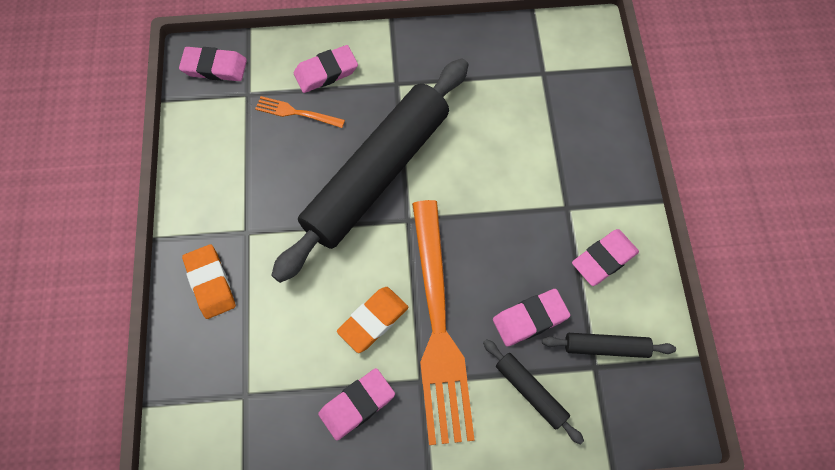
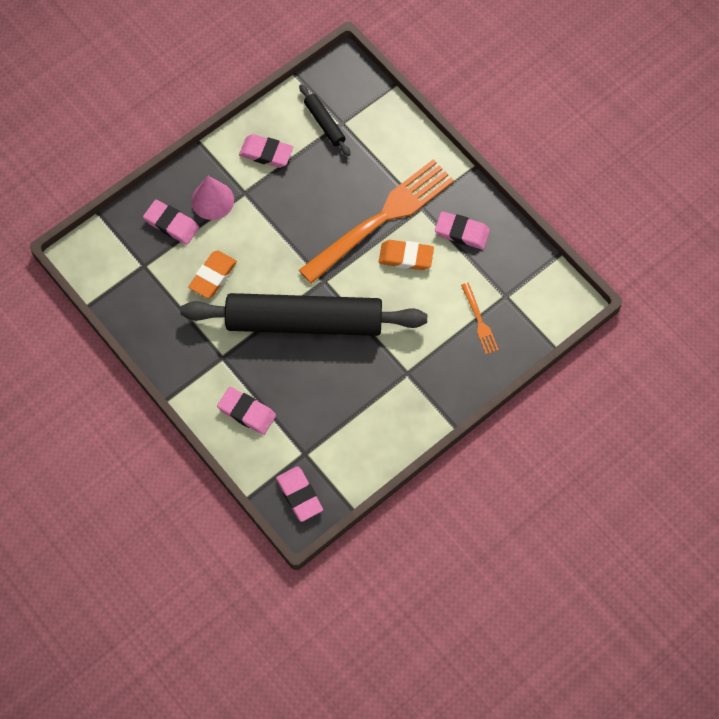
camera: 125 degrees left, 0 degrees up
orange eraser [182,244,236,319] -> orange eraser moved to [188,250,237,298]
orange fork [255,96,345,128] -> orange fork moved to [461,283,499,354]
black rolling pin [483,339,584,445] -> none
pink eraser [493,289,570,347] -> pink eraser moved to [143,200,199,245]
none -> pink cone [191,176,234,220]

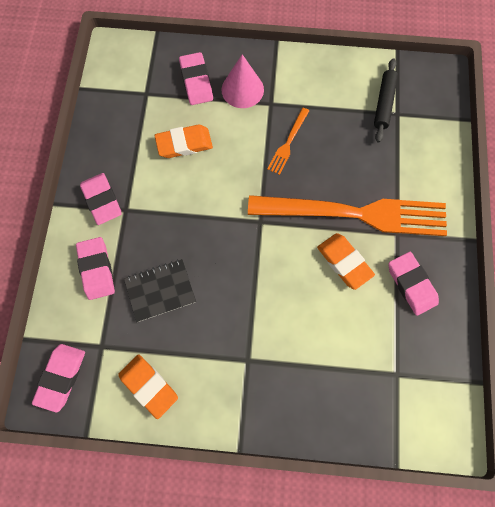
camera: 45 degrees right, 5 degrees up
black rolling pin [180,293,427,336] -> none
pink eraser [239,134,293,168] -> pink eraser moved to [80,173,122,225]
orange fork [461,283,499,354] -> orange fork moved to [267,108,309,175]
none -> orange eraser [118,355,178,419]
none -> black notebook [124,259,196,322]

